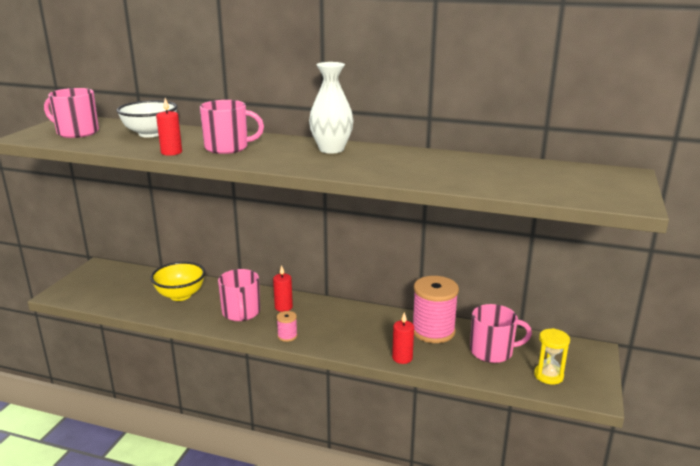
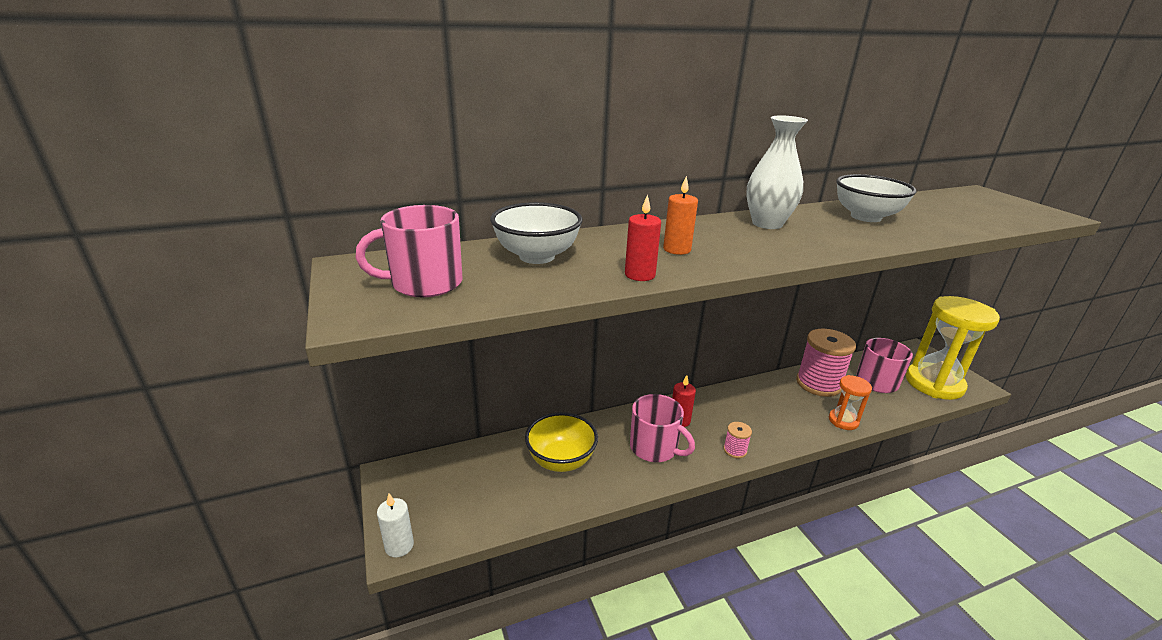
camera: 40 degrees left, 5 degrees up
pink mug [200,100,264,154] -> orange candle [663,176,698,255]
red candle [392,312,414,364] -> orange hourglass [829,375,872,430]
yellow hourglass [534,328,570,384] -> yellow hourglass [906,296,1000,400], size x2.06
none -> white candle [377,493,414,557]
none -> white bowl [836,174,917,222]

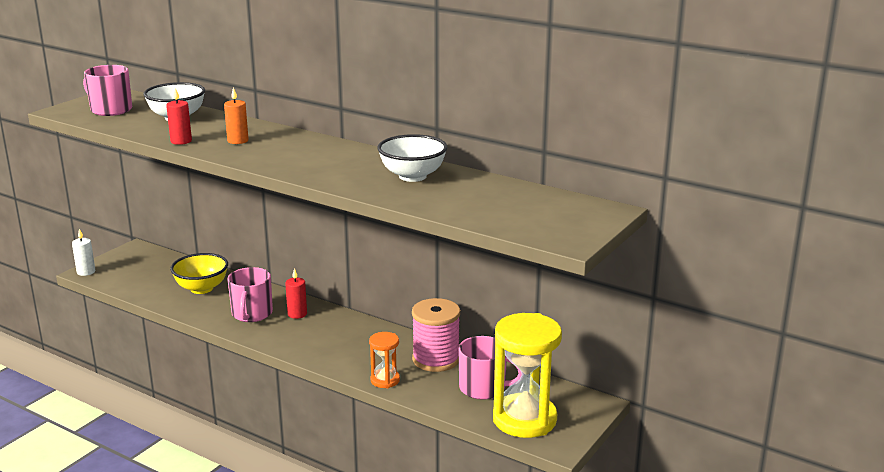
camera: 55 degrees right, 5 degrees down
pink spool [724,422,752,458] -> none
white vase [746,116,808,229] -> none

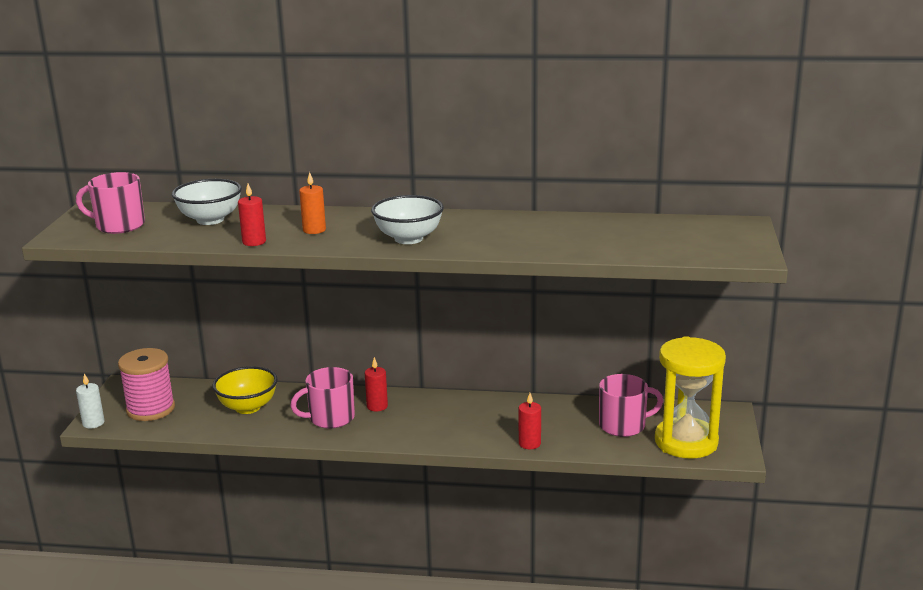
camera: 25 degrees left, 0 degrees up
pink mug [227,267,273,322] -> pink mug turned 90 degrees clockwise [290,367,355,429]
orange hourglass [369,332,400,388] -> red candle [519,393,541,449]
white bowl [378,134,447,182] -> white bowl moved to [371,195,444,244]
pink spool [412,298,460,372] -> pink spool moved to [118,348,175,421]

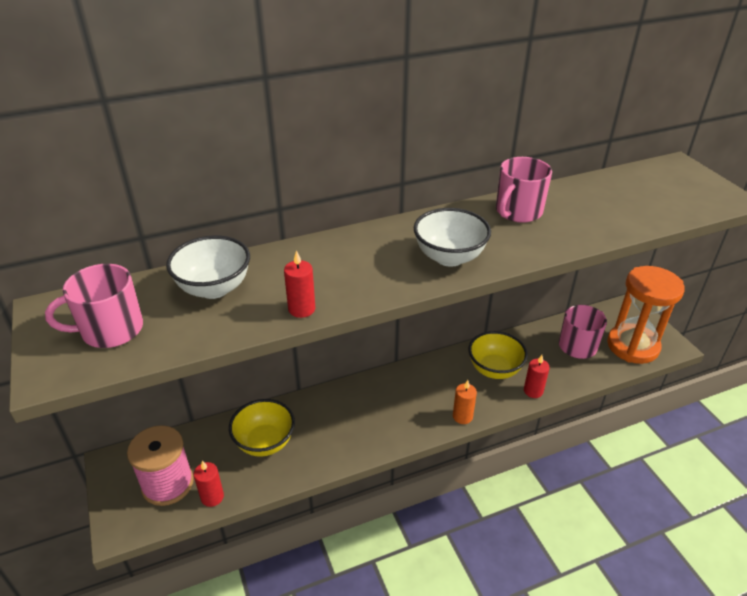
camera: 30 degrees left, 15 degrees up
white candle [76,373,105,429] -> none
pink mug [290,367,355,429] -> pink mug moved to [496,157,552,223]
orange candle [299,172,326,234] -> orange candle moved to [453,380,477,424]
red candle [365,357,388,412] -> red candle moved to [194,461,224,507]
yellow hourglass [655,336,726,458] -> orange hourglass [607,266,685,364]
none -> yellow bowl [468,331,528,379]

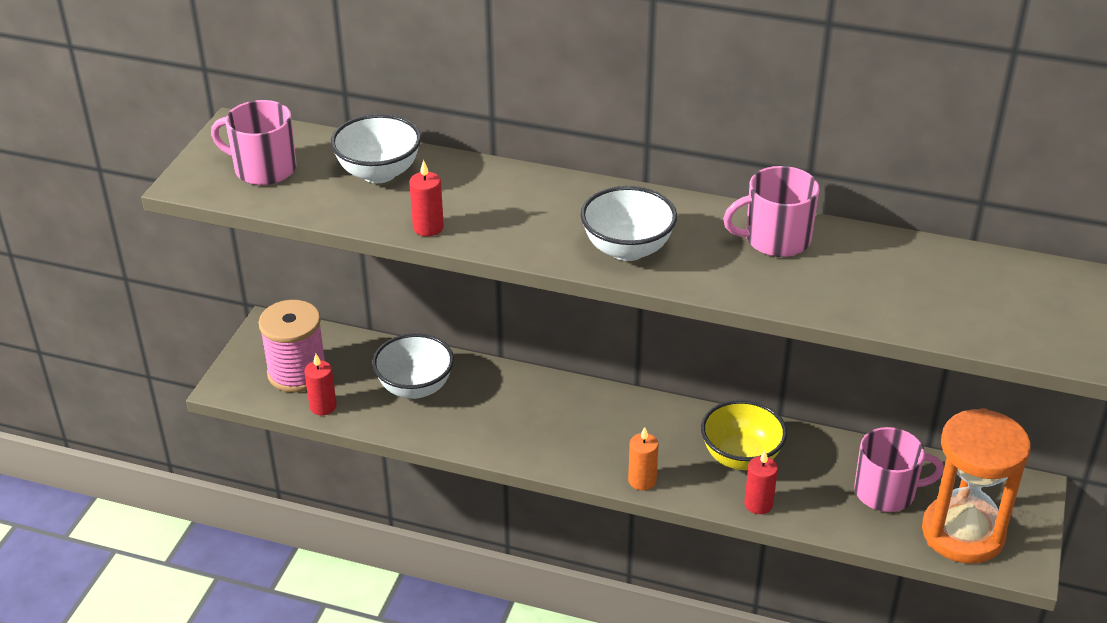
camera: 40 degrees right, 0 degrees up
yellow bowl [229,399,295,457] -> white bowl [372,333,454,399]

